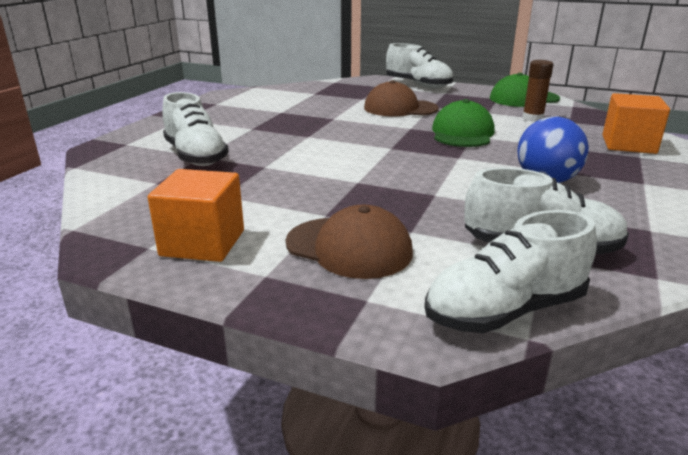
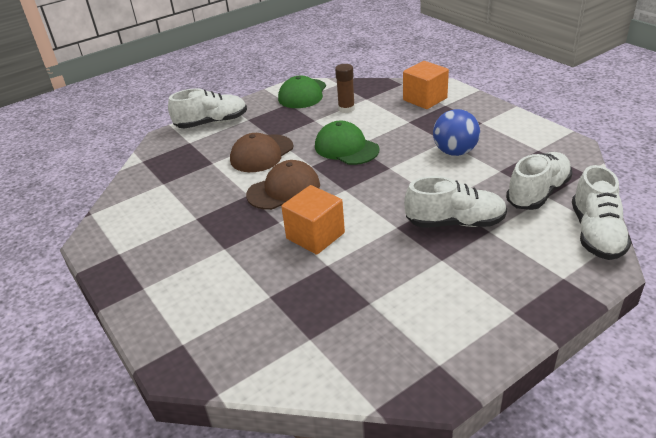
camera: 55 degrees left, 10 degrees up
orange cube [148,169,244,262] -> orange cube moved to [281,185,345,255]
white shoe [162,92,229,166] -> white shoe moved to [404,176,507,227]
brown cap [285,205,413,279] -> brown cap moved to [246,160,320,210]

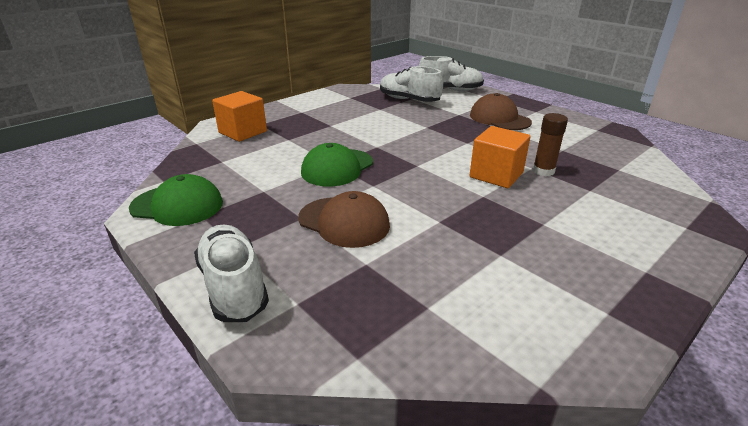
camera: 100 degrees left, 5 degrees down
brown cap [246,160,320,210] -> brown cap moved to [470,93,532,130]
brown glue stick [335,64,355,113] -> brown glue stick moved to [533,113,568,176]
white shoe [404,176,507,227] -> none
blue ball [433,109,480,156] -> none

